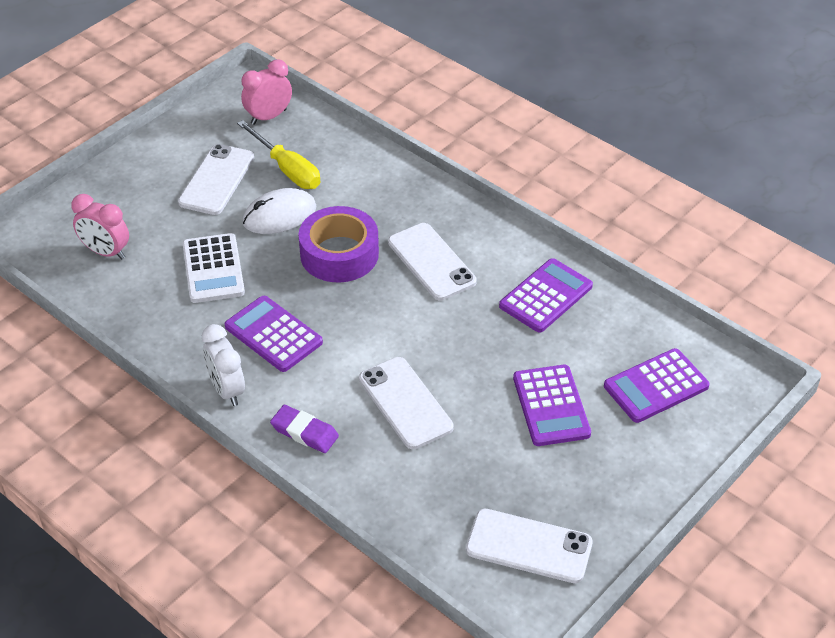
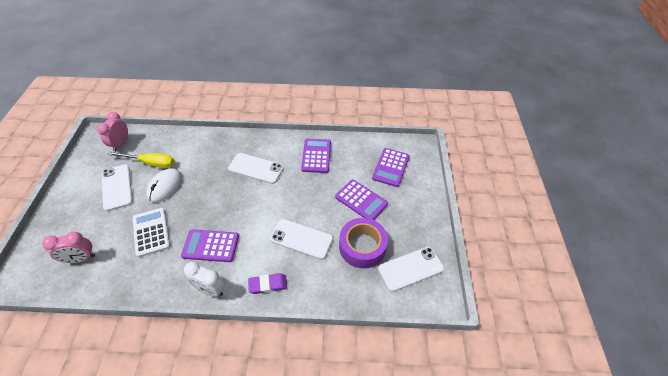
camera: 40 degrees left, 5 degrees up
white calculator [183,233,245,303] -> white calculator turned 150 degrees counterclockwise [133,208,170,257]
purple tape [299,206,379,282] -> purple tape moved to [339,218,388,268]

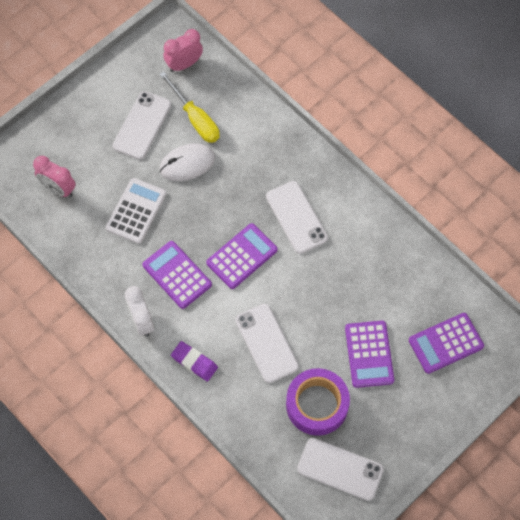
camera: 45 degrees right, 15 degrees up
purple calculator [301,139,331,173] -> purple calculator moved to [206,223,278,289]

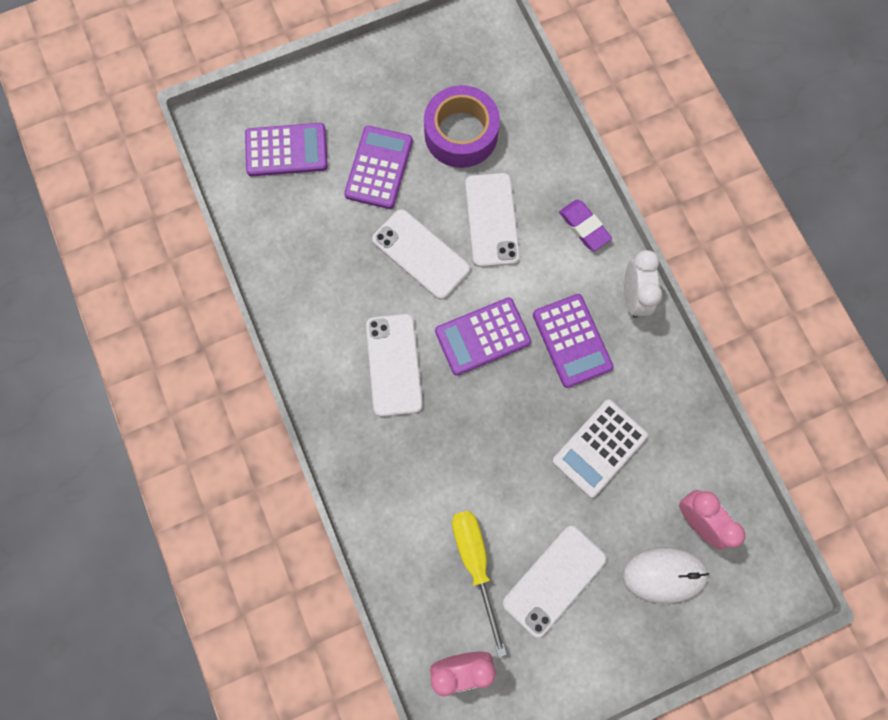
camera: 160 degrees left, 10 degrees up
white mouse [160,143,215,181] -> white mouse moved to [622,547,709,604]
white phone [297,438,384,501] -> white phone moved to [372,209,470,300]

